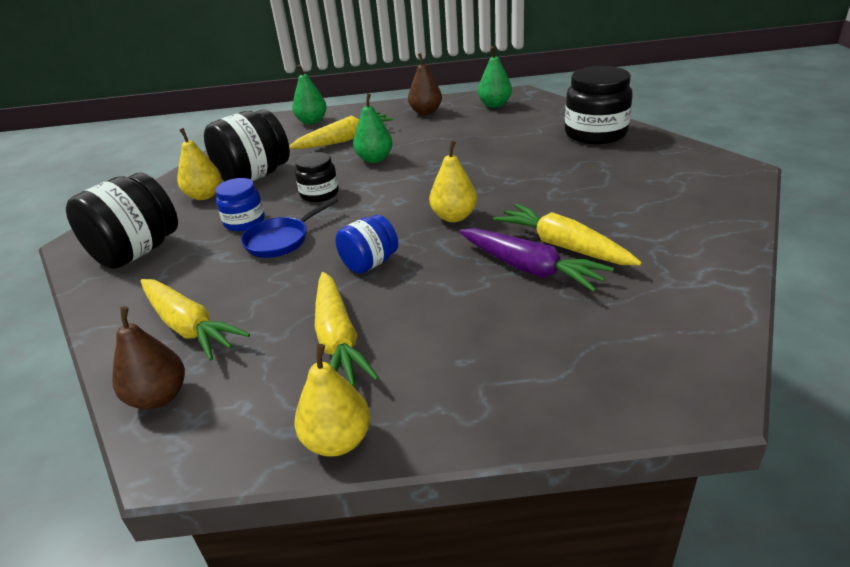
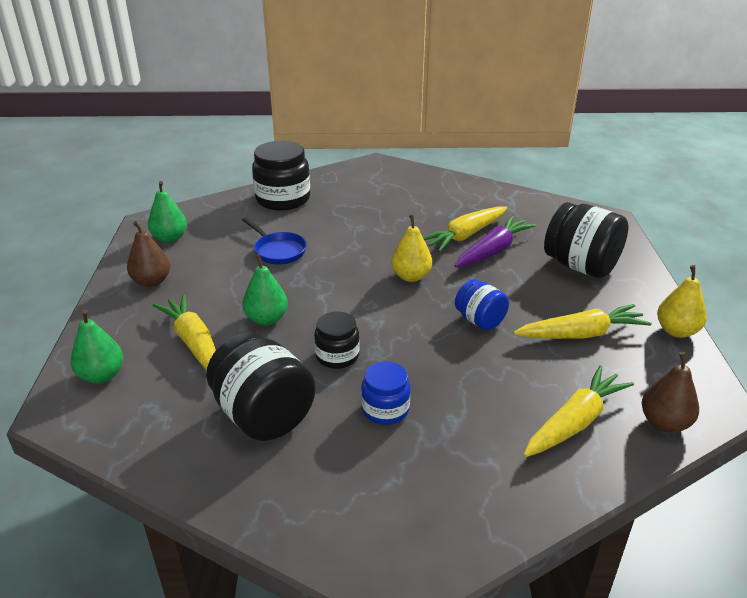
camera: 90 degrees left, 0 degrees up
black jar [66,173,178,269] -> black jar moved to [544,202,629,278]
yellow pear [177,128,221,200] -> none
blue pan [241,197,338,258] -> blue pan moved to [242,217,307,264]

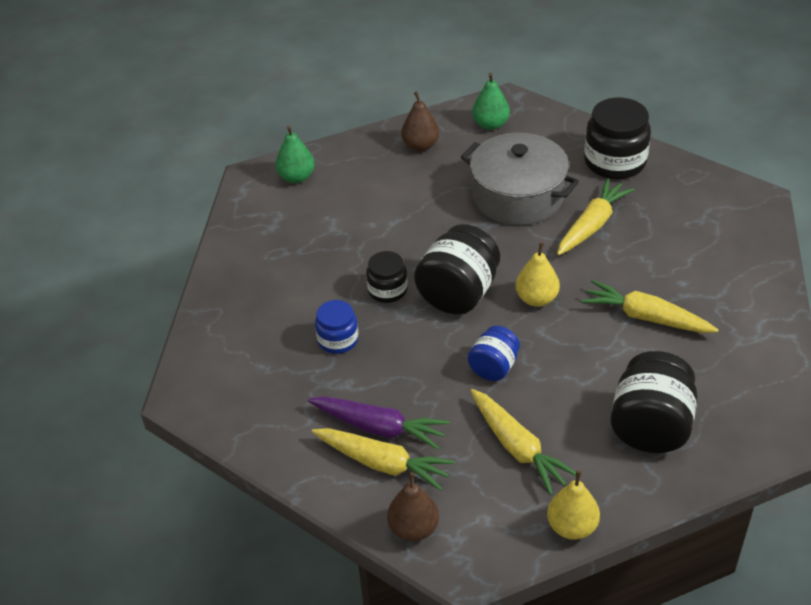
camera: 70 degrees right, 10 degrees up
yellow carrot [153,294,216,371] -> yellow carrot moved to [557,178,635,255]
black jar [206,332,316,441] -> black jar moved to [414,224,500,314]
blue pan [242,217,307,264] -> grey pot [461,133,579,225]
green pear [243,254,288,325] -> none
purple carrot [455,216,536,267] -> purple carrot moved to [307,396,450,450]

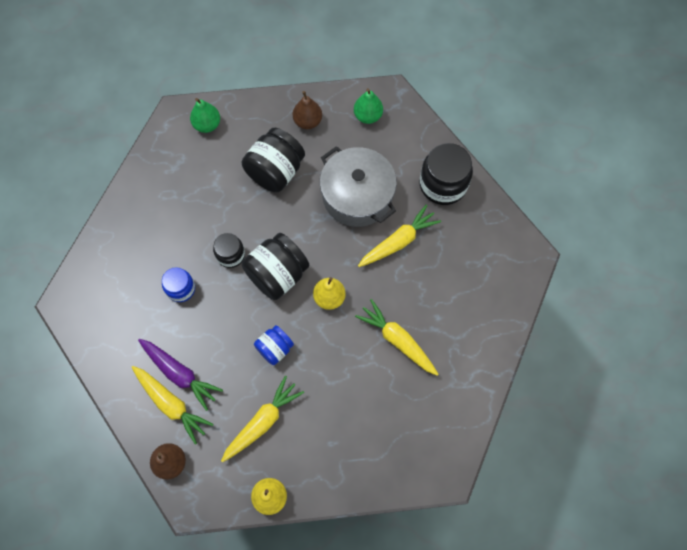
camera: 15 degrees right, 25 degrees up
yellow carrot [470,389,576,495] -> yellow carrot turned 120 degrees counterclockwise [221,376,304,463]
black jar [611,351,697,453] -> black jar moved to [242,128,305,192]

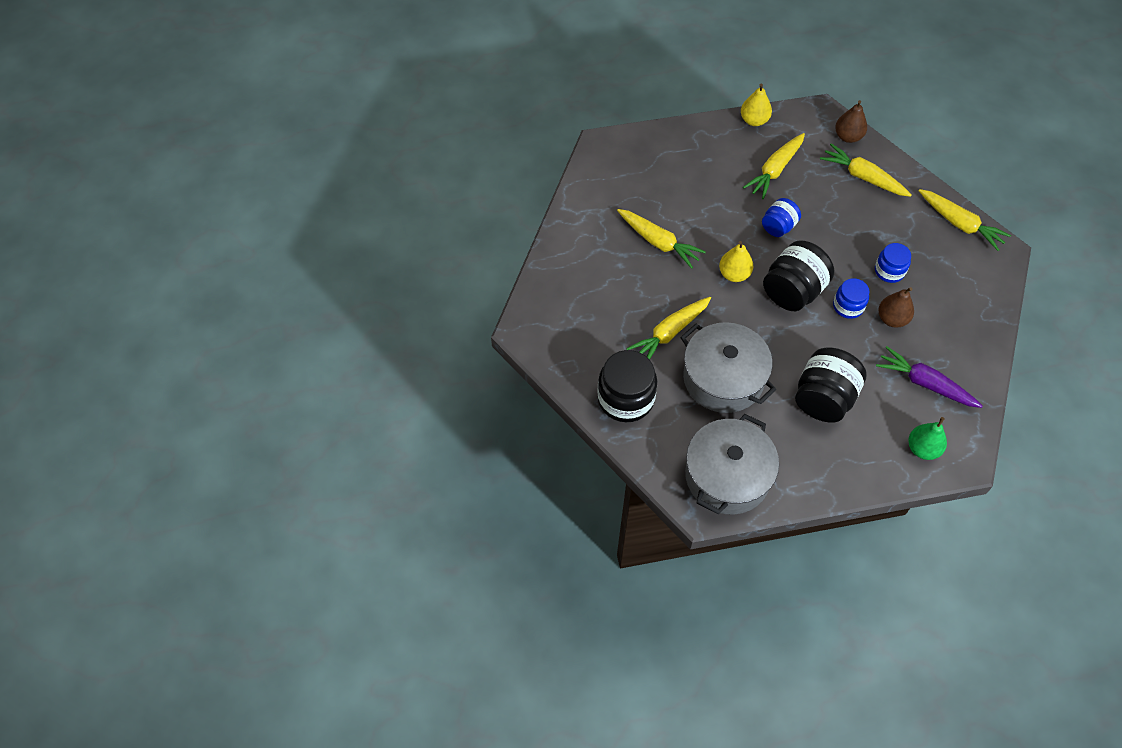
camera: 175 degrees right, 10 degrees down
purple carrot [138,339,223,411] -> purple carrot moved to [876,346,983,408]
black jar [213,233,245,268] -> blue jar [833,278,870,319]
brown pear [293,91,322,129] -> brown pear moved to [878,287,914,328]
green pear [354,88,383,124] -> grey pot [685,414,779,514]
none -> yellow carrot [919,189,1011,251]

